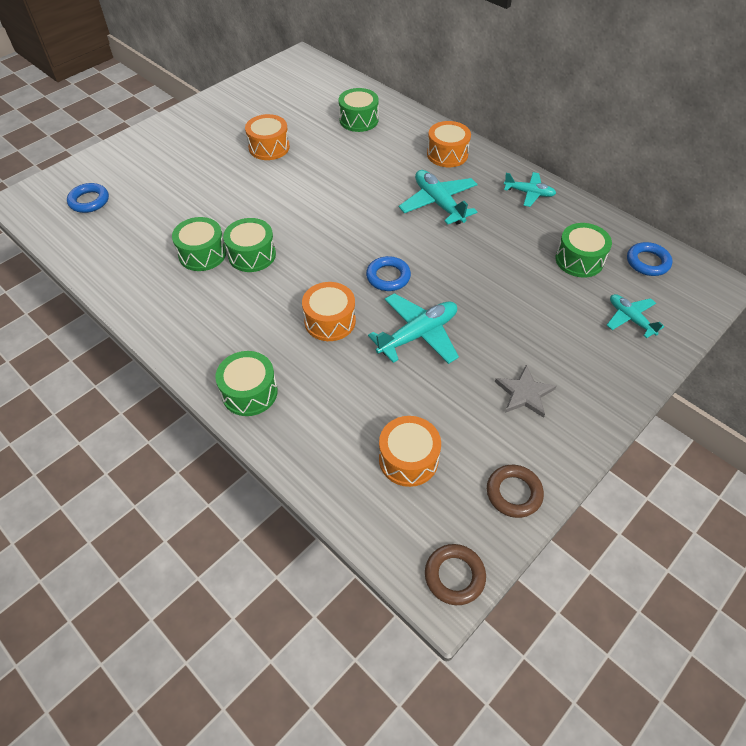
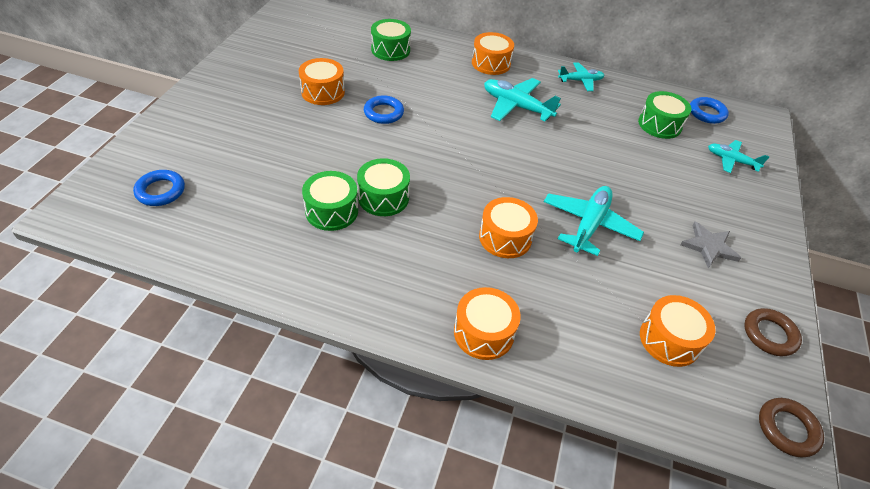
camera: 30 degrees left, 5 degrees down
green drum [215,351,278,416] -> orange drum [454,287,521,360]
blue ring [366,256,411,291] -> blue ring moved to [364,95,404,124]

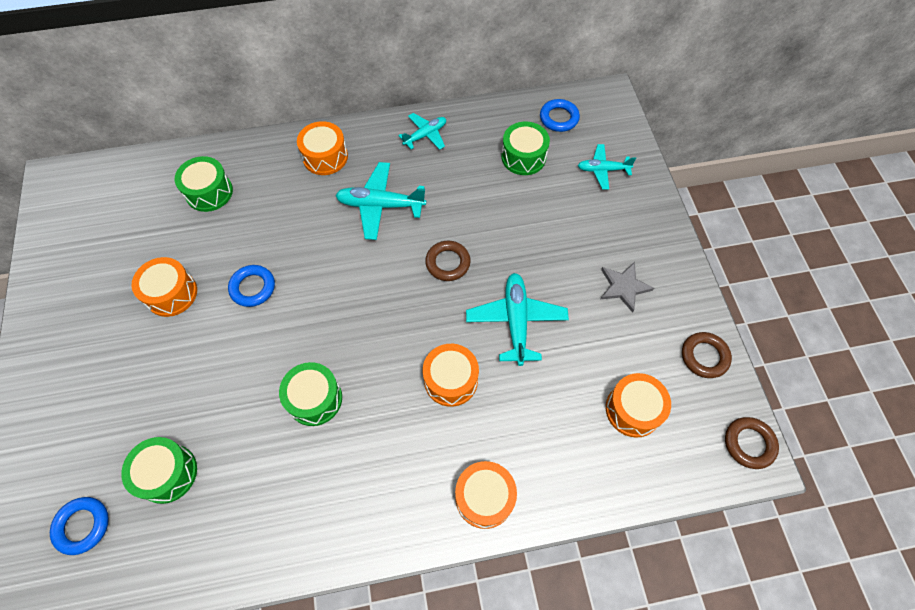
camera: 25 degrees left, 15 degrees up
green drum [302,171,358,231] -> green drum moved to [121,437,197,504]
none -> brown ring [425,241,471,281]

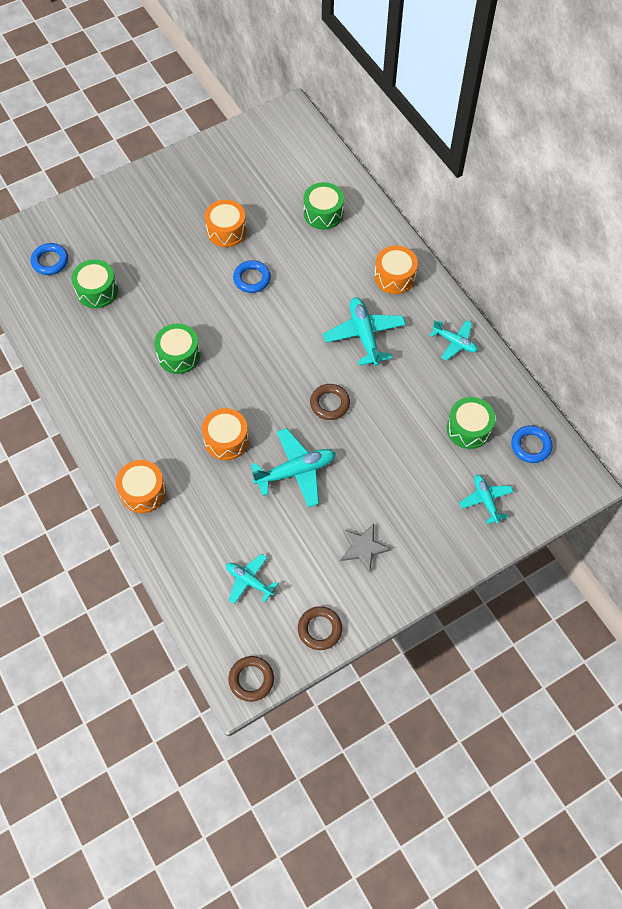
camera: 70 degrees right, 0 degrees up
orange drum [606,373,671,437] -> turquoise plane [226,554,278,604]

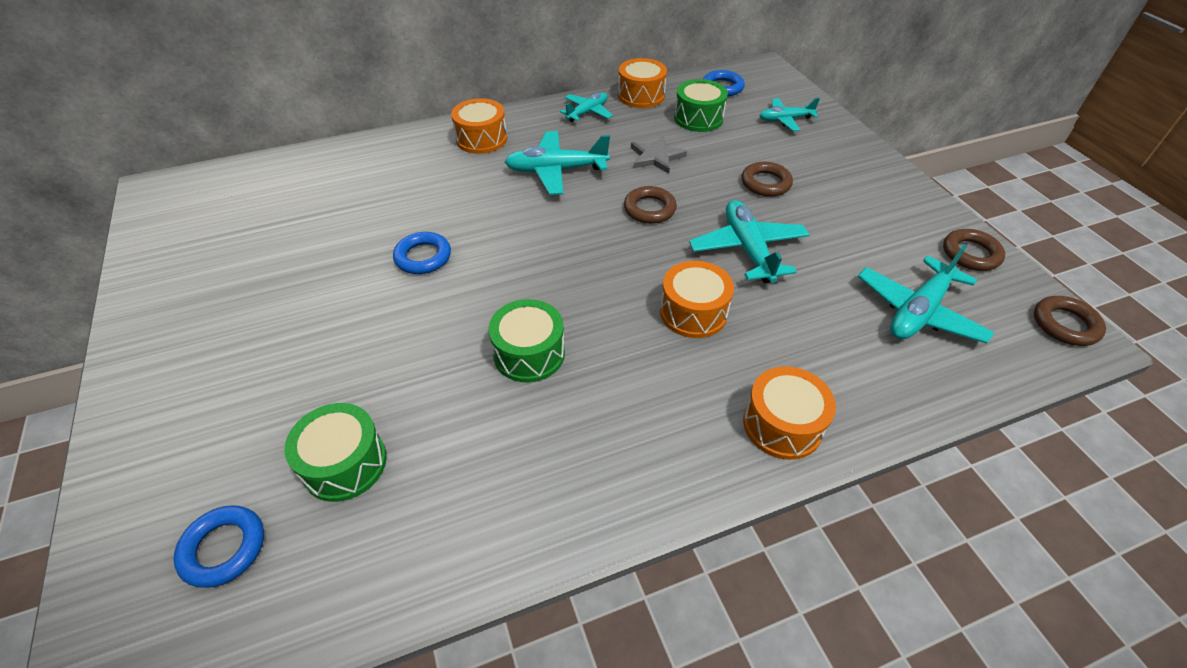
camera: 80 degrees left, 15 degrees down
orange drum [205,200,247,247] -> orange drum moved to [618,58,667,108]
turquoise plane [226,554,278,604] -> turquoise plane [858,244,995,344], size x1.60
green drum [303,182,344,230] -> none
grey star [340,524,391,573] -> grey star moved to [631,136,687,174]
none -> brown ring [742,161,793,197]

